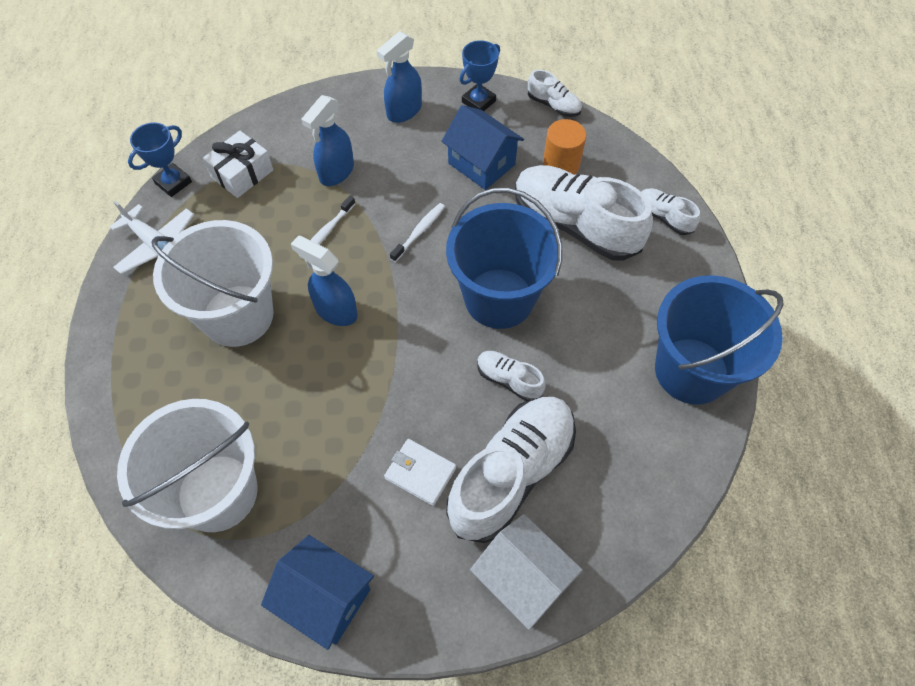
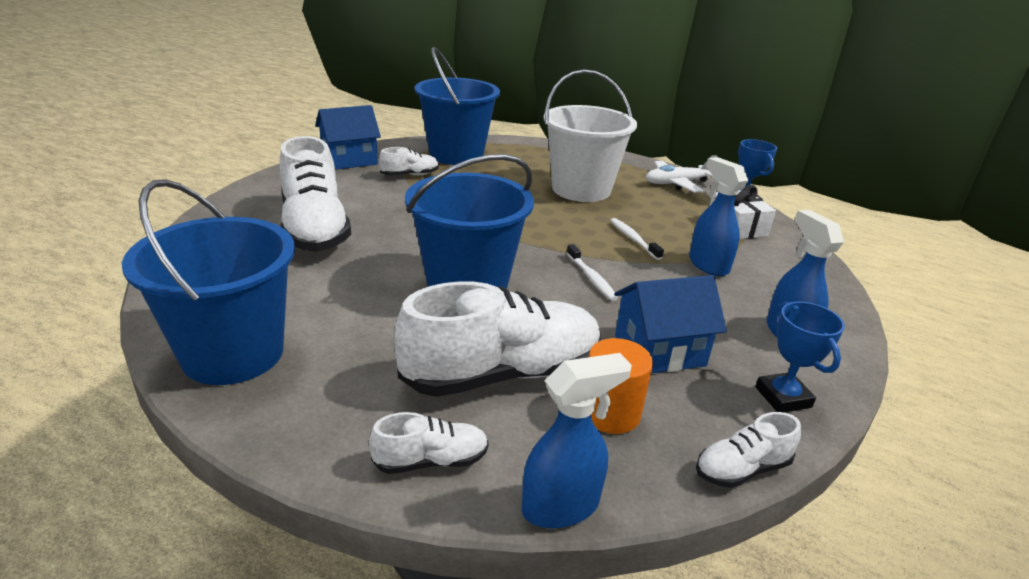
camera: 120 degrees right, 30 degrees down
white bucket [117,399,258,532] -> blue bucket [415,47,500,165]
blue spray bottle [291,235,358,326] -> blue spray bottle moved to [522,353,632,528]
white wallet [384,439,456,506] -> none
white house [470,514,583,630] -> none
white shoe [477,351,546,401] -> white shoe moved to [379,147,439,176]

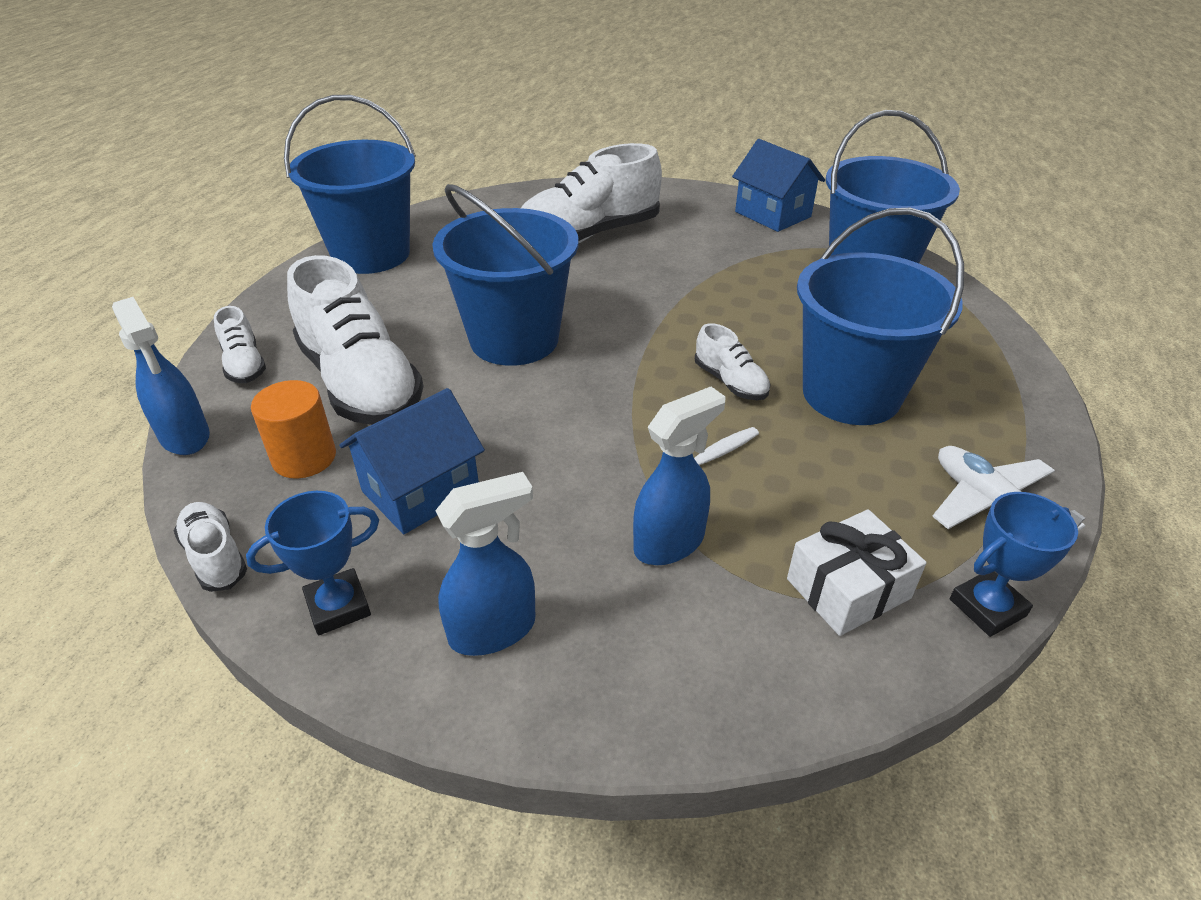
camera: 80 degrees right, 10 degrees up
white shoe [379,147,439,176] -> white shoe moved to [695,323,771,400]
white bucket [544,69,637,202] -> blue bucket [797,208,964,425]
white toothbrush [567,244,618,301] -> none
blue house [614,275,727,373] -> blue house turned 75 degrees clockwise [339,388,485,534]

